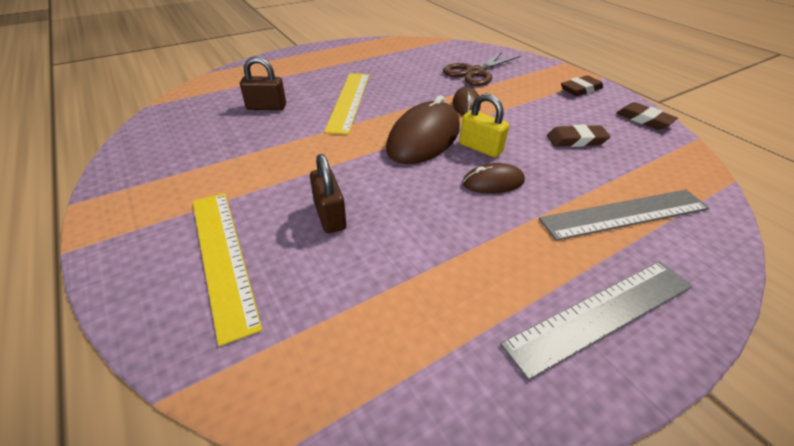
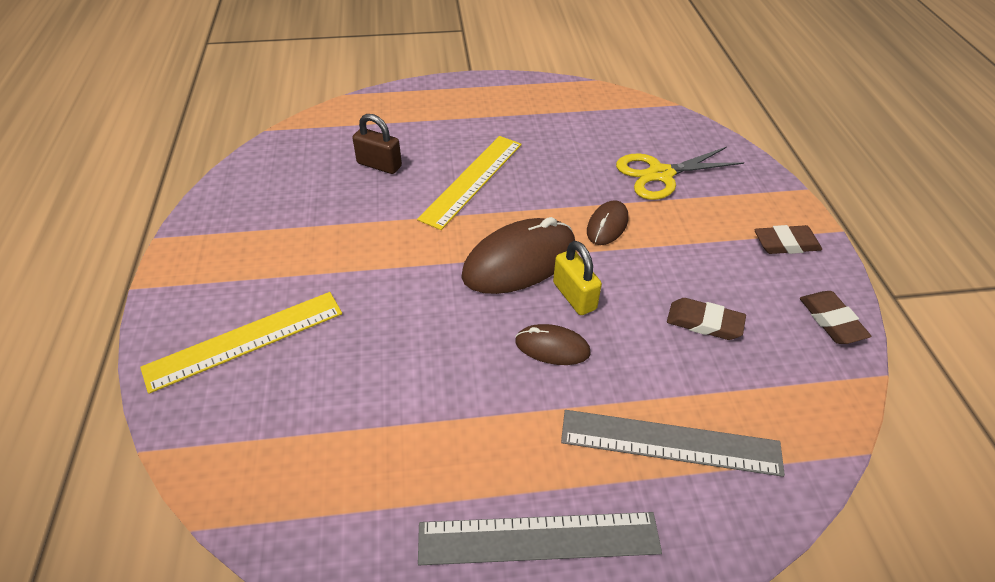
camera: 25 degrees right, 5 degrees up
yellow ruler [193,193,262,346] -> yellow ruler turned 60 degrees clockwise [140,292,342,394]
brown padlock [310,154,346,233] -> none
brown scissors [443,52,520,86] -> yellow scissors [616,147,744,200]

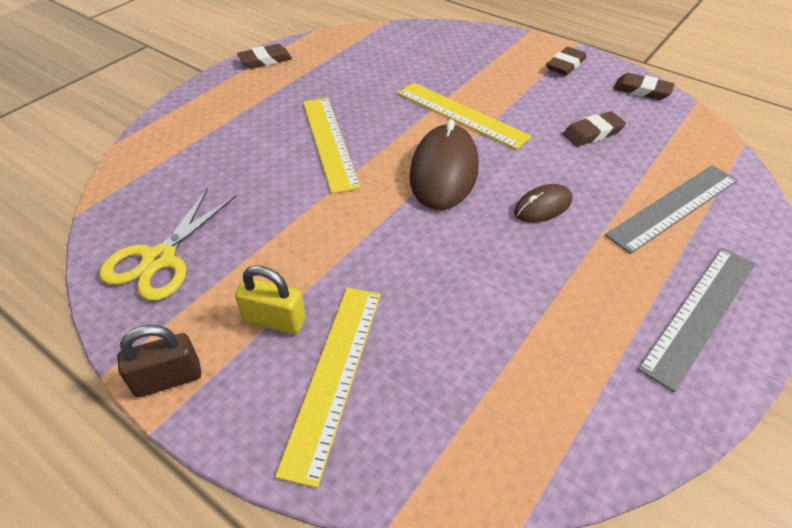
camera: 45 degrees left, 0 degrees up
brown padlock [353,114,402,174] -> brown padlock moved to [117,325,201,397]
yellow padlock [553,241,602,315] -> yellow padlock moved to [235,265,306,334]
brown mouse [587,200,628,245] -> yellow ruler [398,83,532,150]
yellow scissors [616,147,744,200] -> yellow scissors moved to [99,188,236,301]
none -> brown eraser [237,44,292,68]

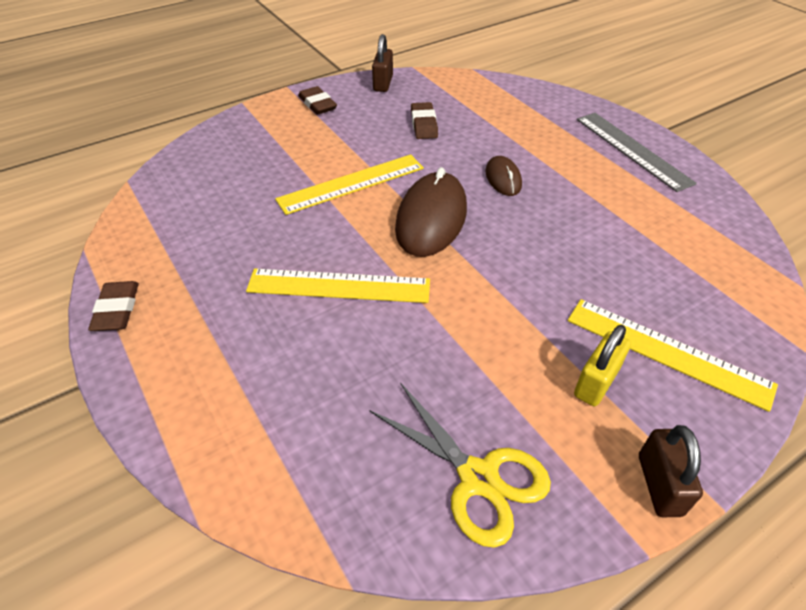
camera: 70 degrees left, 0 degrees up
brown mouse [409,119,479,210] -> brown mouse turned 75 degrees clockwise [395,167,467,257]
grey ruler [605,165,738,254] -> none
brown eraser [613,73,675,100] -> brown padlock [372,34,393,92]

